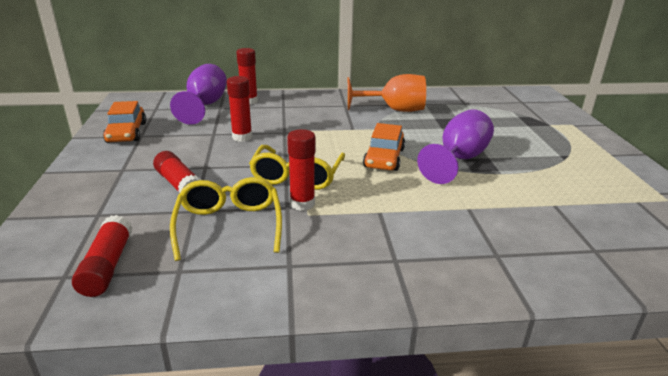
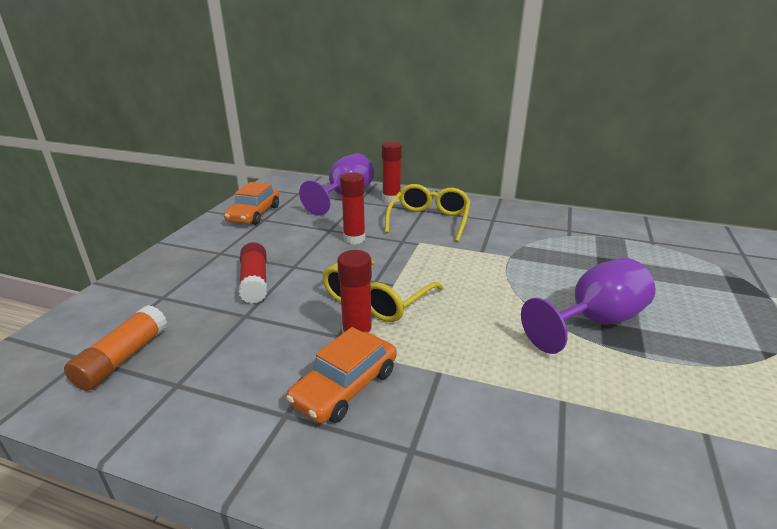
camera: 25 degrees right, 0 degrees up
red glue stick [72,215,132,297] -> orange glue stick [64,305,167,391]
yellow glasses [170,177,282,261] -> yellow glasses moved to [385,184,470,242]
orange goblet [348,74,426,112] -> none
orange car [363,123,405,171] -> orange car moved to [286,327,397,424]

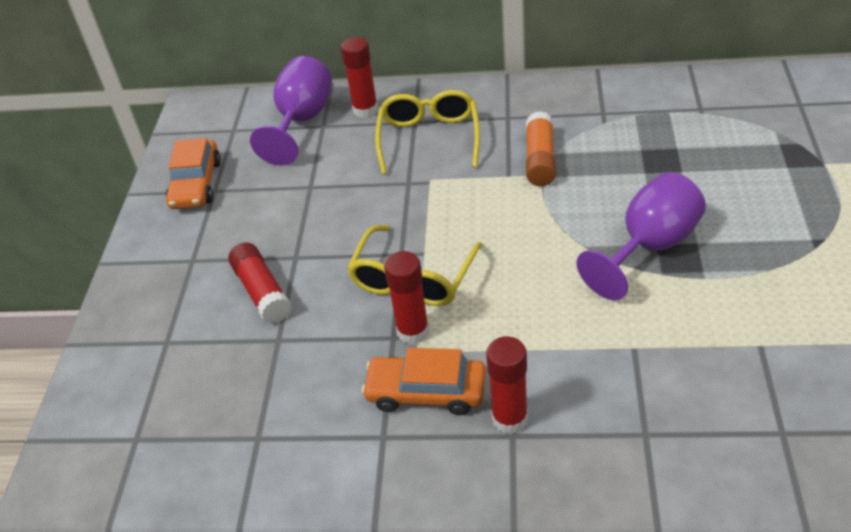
camera: 10 degrees left, 15 degrees up
orange glue stick [64,305,167,391] -> orange glue stick moved to [526,111,556,186]
orange car [286,327,397,424] -> orange car turned 75 degrees clockwise [362,348,486,415]
red glue stick [340,172,366,244] -> red glue stick moved to [486,336,528,434]

